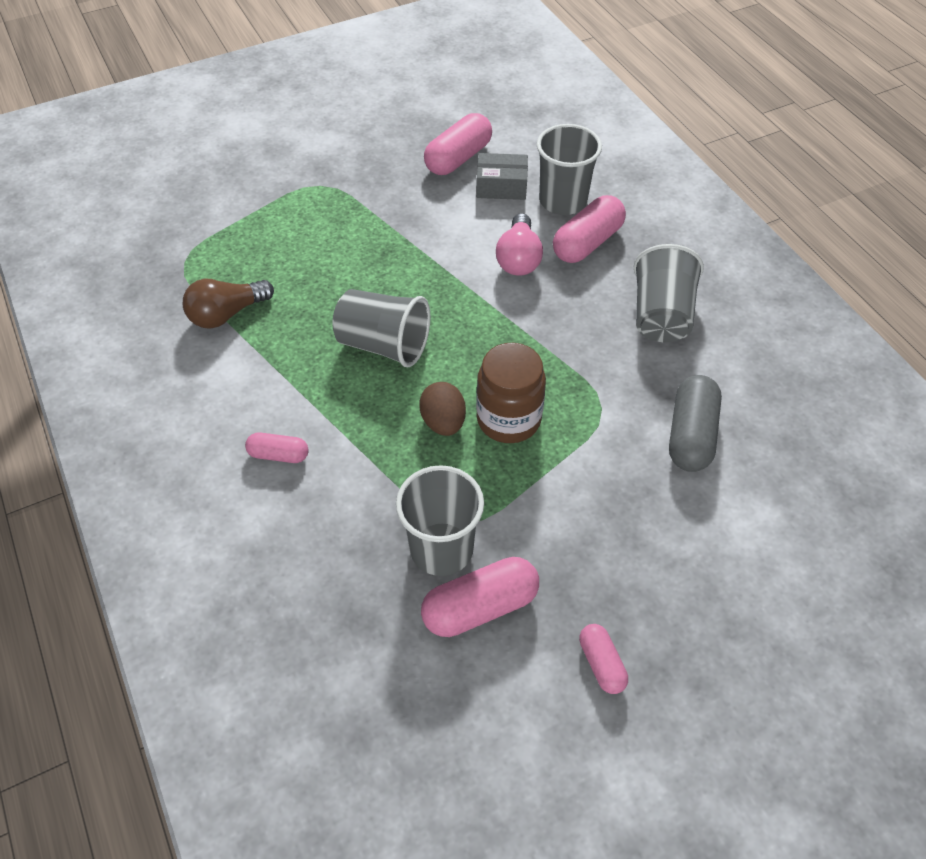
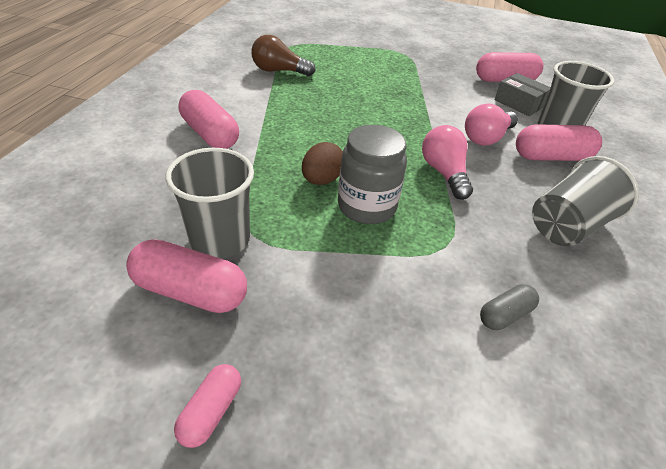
camera: 40 degrees right, 10 degrees down
pink capsule [245,432,309,463] -> pink capsule [179,90,239,149], size x1.75
grey cup [332,289,430,367] -> none
brown jar [476,343,546,443] -> grey jar [338,125,407,224]
grey capsule [669,375,722,472] -> grey capsule [480,284,539,330], size x0.57
none -> pink light bulb [422,125,473,200]

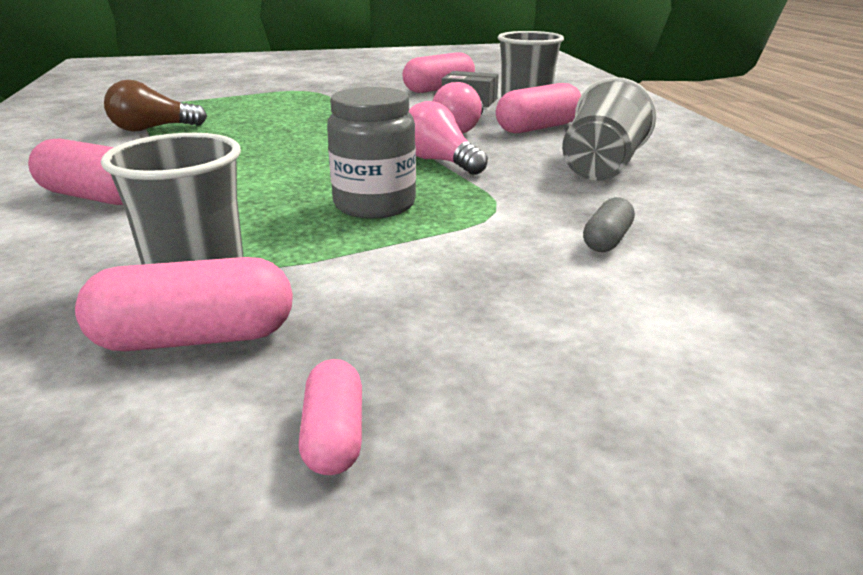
camera: 25 degrees left, 15 degrees down
brown egg [302,142,343,185] -> none

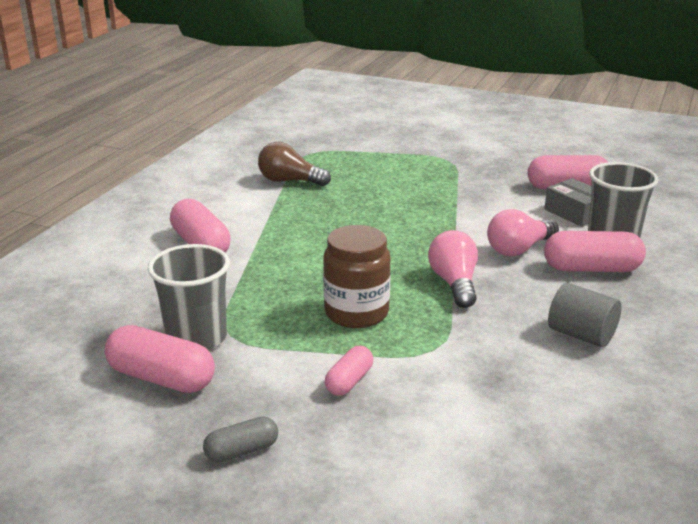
camera: 35 degrees right, 0 degrees up
pink capsule [299,359,362,475] -> pink capsule moved to [325,346,373,396]
grey jar [327,87,416,219] -> brown jar [323,225,391,328]
grey cup [562,77,656,181] -> grey cylinder [548,283,622,347]
grey capsule [583,197,635,252] -> grey capsule moved to [203,416,278,463]

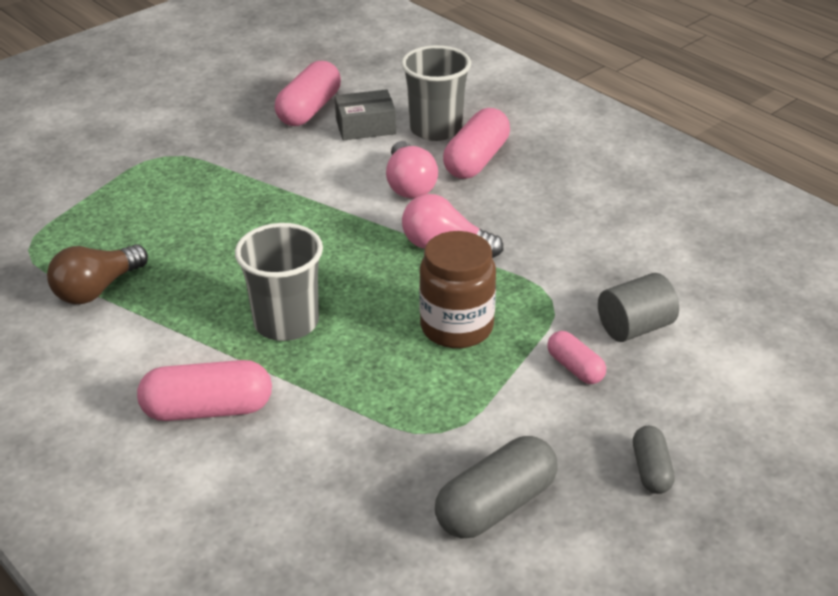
camera: 65 degrees left, 10 degrees up
pink capsule [105,325,215,393] -> grey capsule [435,436,557,538]
grey cup [148,244,230,350] -> grey cup moved to [235,223,323,341]
grey cylinder [548,283,622,347] -> grey cylinder moved to [598,273,679,342]

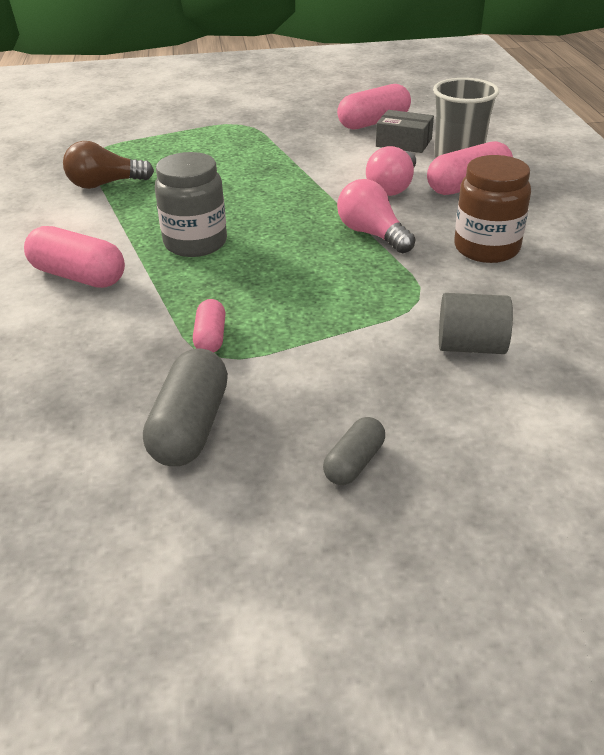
camera: 35 degrees right, 0 degrees up
grey cup [235,223,323,341] -> grey jar [155,152,227,257]
brown jar [419,231,496,348] -> brown jar moved to [454,155,531,263]
grey capsule [435,436,557,538] -> grey capsule turned 75 degrees counterclockwise [143,348,228,466]
pink capsule [547,331,606,384] -> pink capsule moved to [193,299,226,353]

